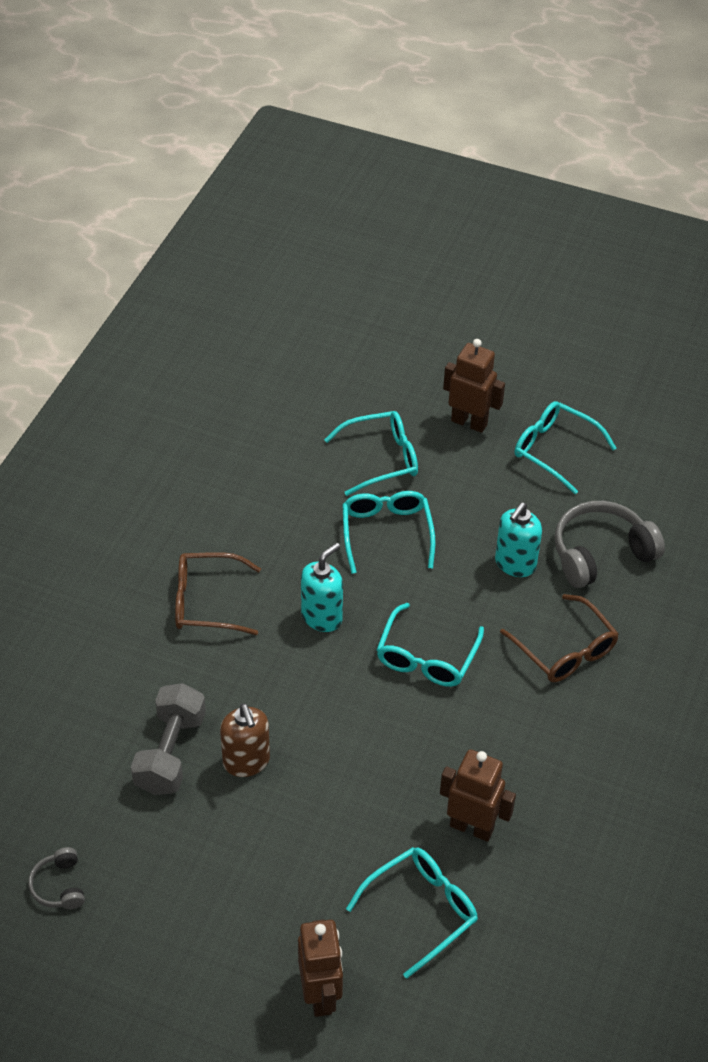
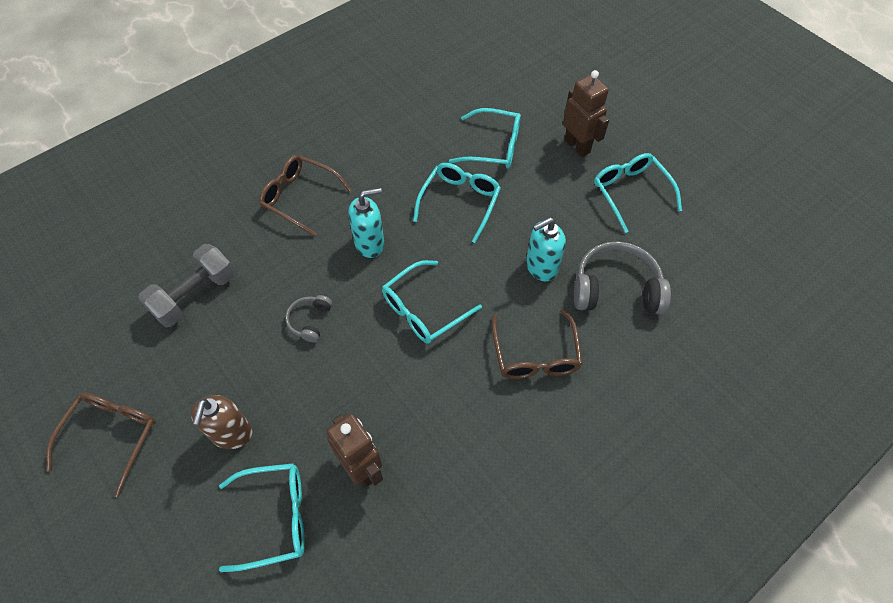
camera: 30 degrees right, 10 degrees up
grey headphones [29,847,85,909] -> grey headphones moved to [285,295,332,342]
brown soap dispenser [220,703,270,777] -> brown soap dispenser moved to [191,395,252,449]
brown robot [298,919,343,1017] -> none
none -> brown glasses [46,392,156,497]

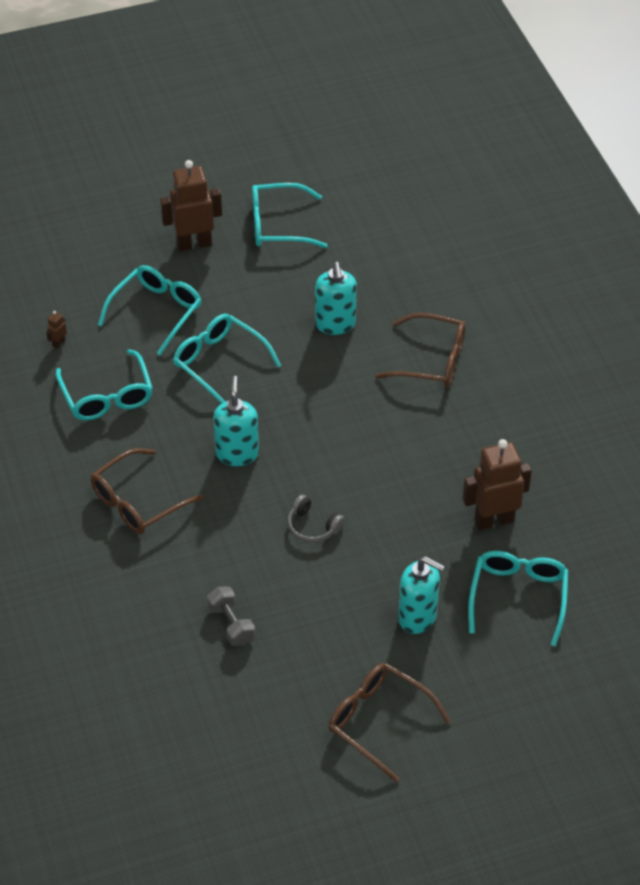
camera: 70 degrees left, 10 degrees down
grey dumbbell [138,244,235,327] -> grey dumbbell [207,586,255,646], size x0.58
brown soap dispenser [191,395,252,449] -> turquoise soap dispenser [398,556,445,634]
turquoise glasses [382,260,482,344] -> turquoise glasses moved to [56,349,153,420]
grey headphones [574,242,671,315] -> none
none -> brown robot [46,311,67,349]

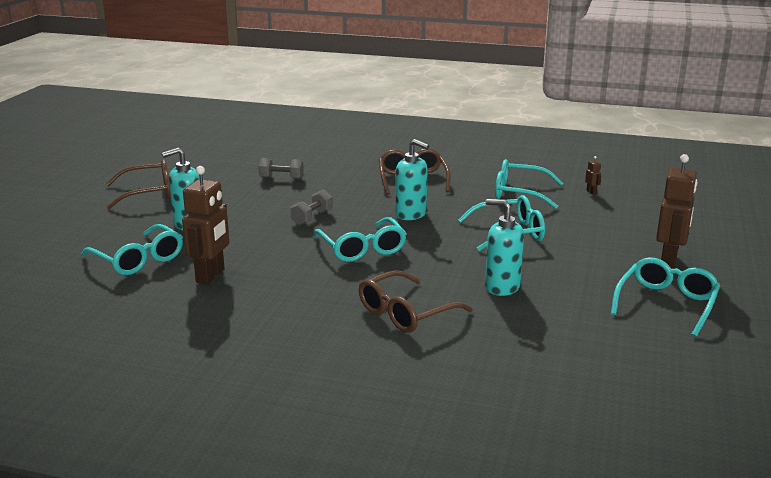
camera: 125 degrees right, 25 degrees down
turquoise glasses [98,265,202,355] -> turquoise glasses moved to [313,217,407,262]
grey headphones [287,495,345,543] -> grey dumbbell [290,190,333,226]

